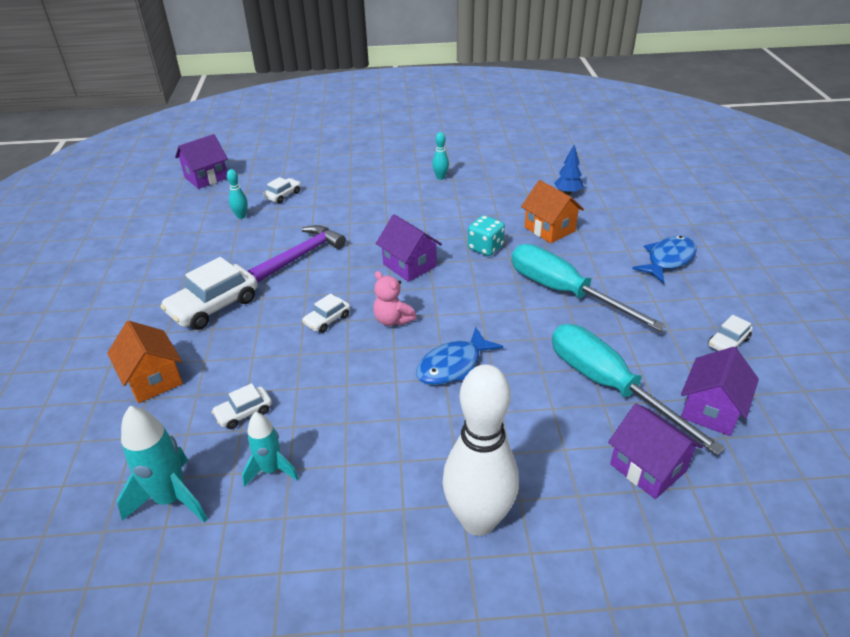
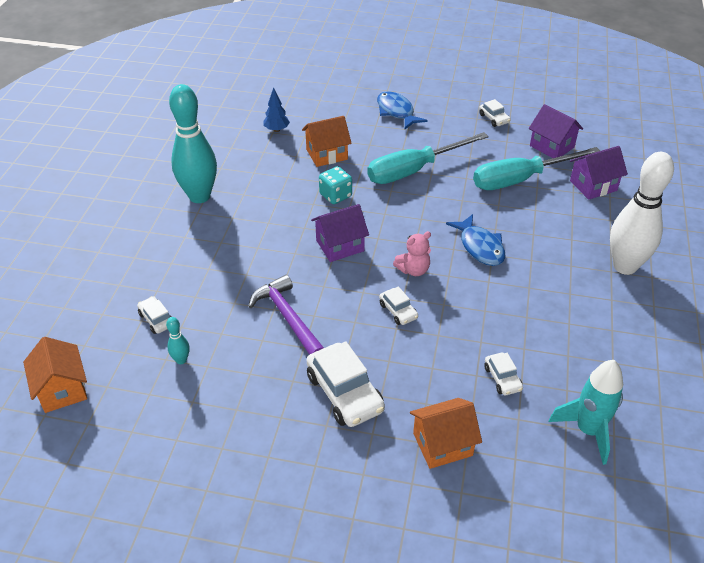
camera: 75 degrees left, 5 degrees up
purple house [175,134,228,189] -> orange house [23,337,87,413]
turquoise rocket [242,412,299,487] -> none
turquoise bowling pin [432,132,449,180] -> turquoise bowling pin [169,84,217,203], size x2.47

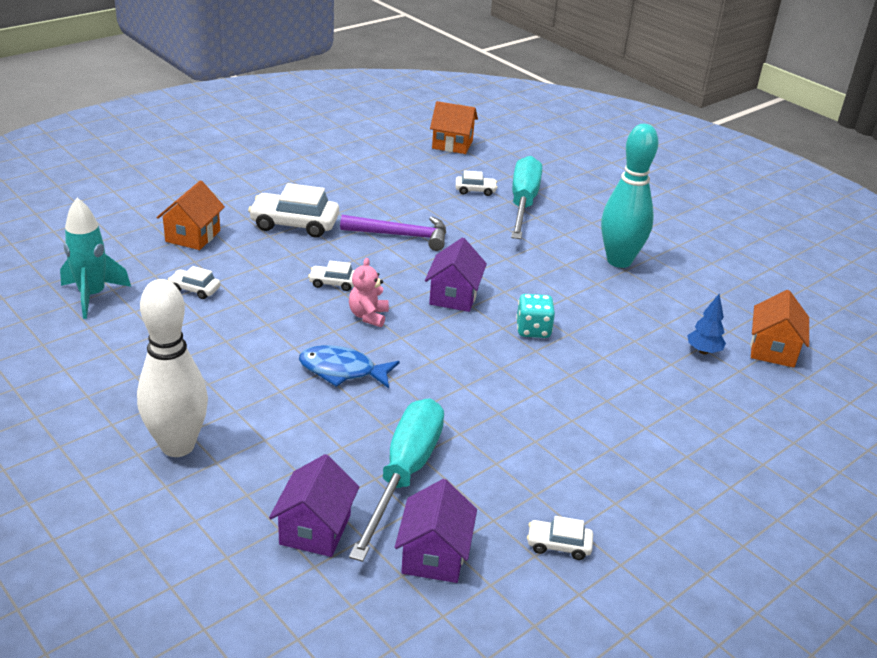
camera: 125 degrees right, 10 degrees down
turquoise bowling pin [166,317,190,364] -> none
orange house [302,116,352,167] -> orange house moved to [750,290,809,368]
turquoise screwdriver [367,132,489,184] -> turquoise screwdriver moved to [511,156,542,239]
blue fish [377,91,428,129] -> none
purple house [529,104,583,158] -> purple house turned 75 degrees counterclockwise [395,479,477,583]

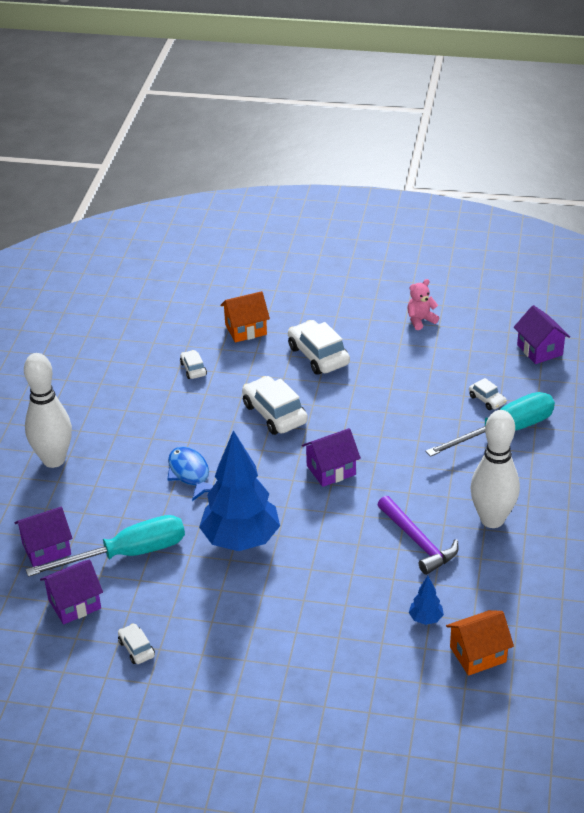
camera: 55 degrees right, 5 degrees up
turquoise rocket [60,198,131,319] -> none
white car [308,261,355,291] -> white car [242,376,308,435], size x1.92
purple hammer [340,215,446,251] -> purple hammer moved to [377,496,459,575]
pink teddy bear [349,258,389,327] -> pink teddy bear moved to [407,279,439,330]
orange house [430,101,478,154] -> purple house [514,305,570,364]
turquoise dice [516,294,555,338] -> none
turquoise bowling pin [601,124,658,268] -> white bowling pin [470,410,520,528]
none -> blue tree [199,430,280,551]

